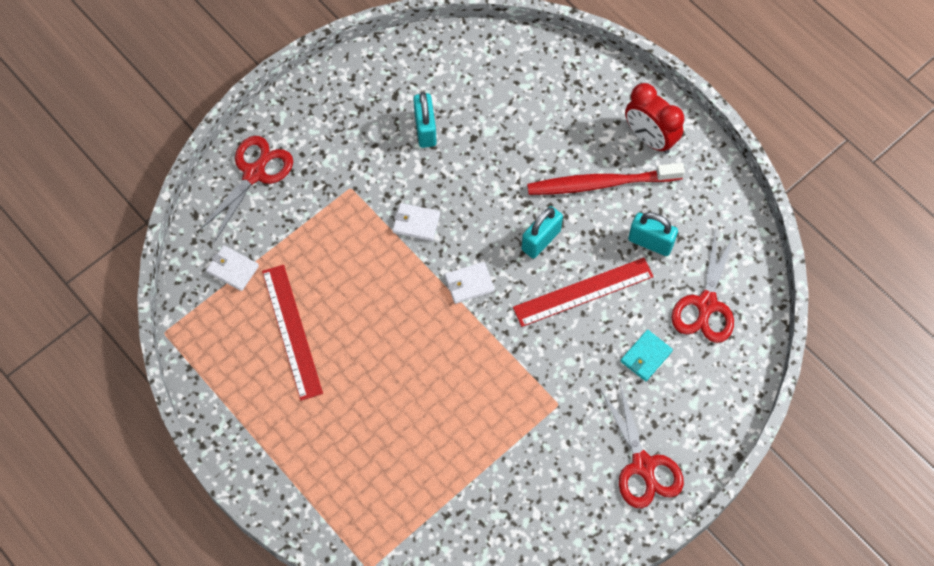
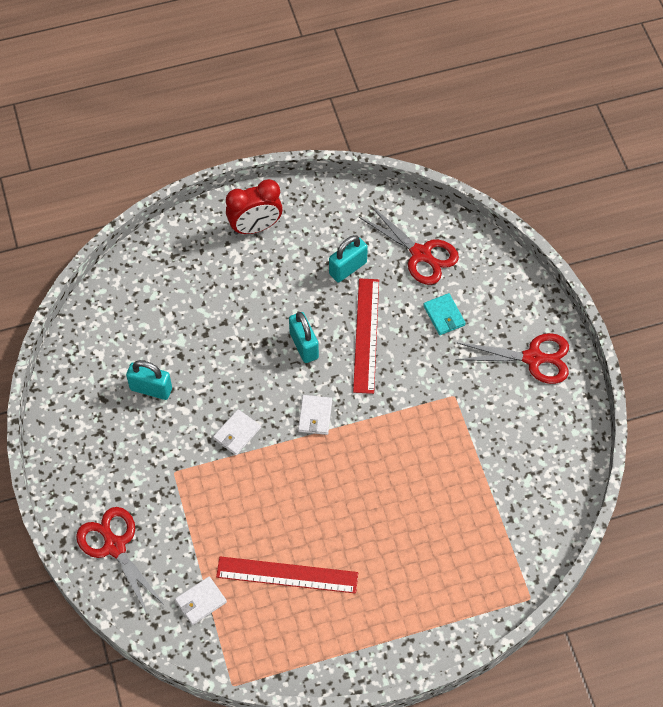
camera: 65 degrees left, 5 degrees down
red toothbrush [527,163,685,195] -> none

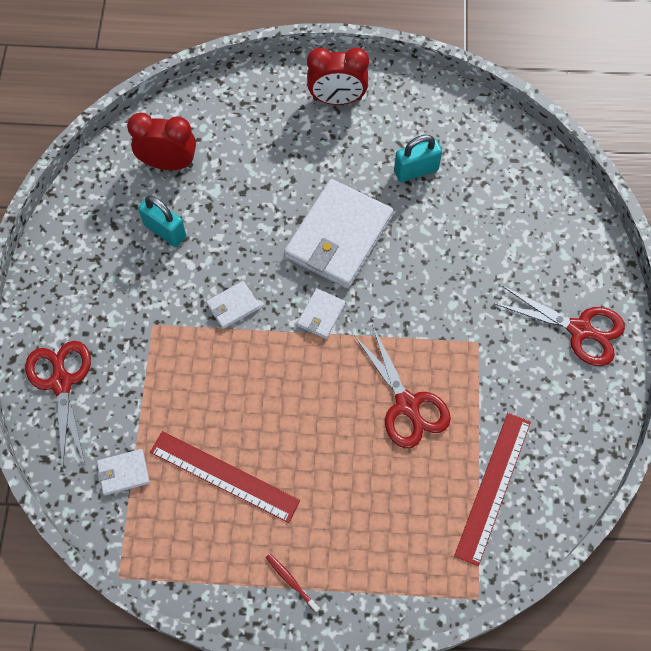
camera: 20 degrees right, 5 degrees up
turquoise padlock [289,312,319,363] -> white wallet [284,179,394,288]
red ruler [353,278,379,394] -> red ruler moved to [454,413,531,566]
red scissors [359,206,459,285] -> red scissors moved to [354,325,451,449]
turquoise wallet [423,293,466,335] -> none
none -> red clock [127,113,196,170]
none -> red toothbrush [266,554,320,613]

